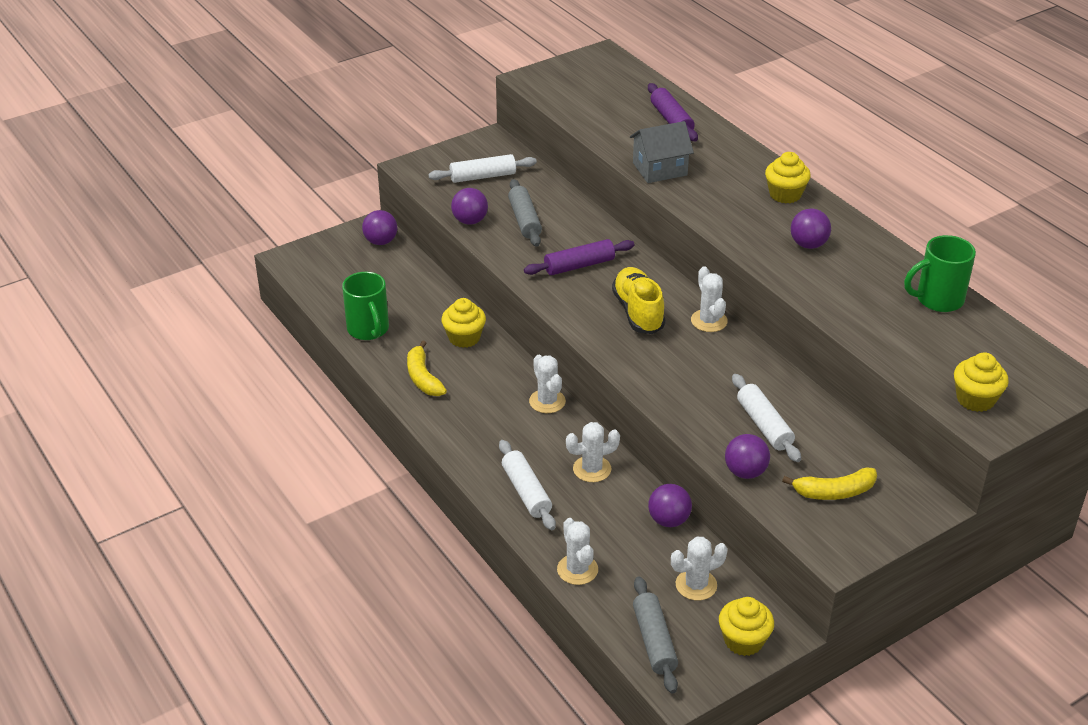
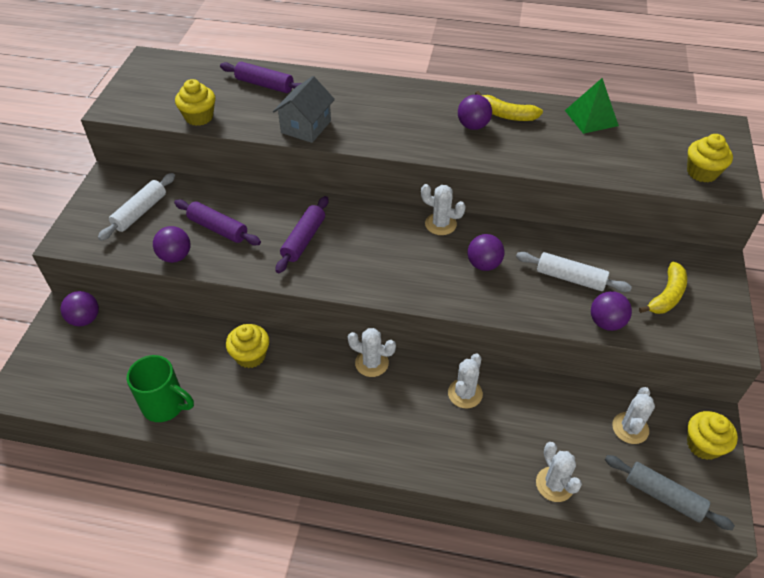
camera: 45 degrees left, 10 degrees up
yellow banana [407,340,447,396] -> yellow banana moved to [475,91,543,121]
white rolling pin [499,440,556,530] -> none
grey rolling pin [508,179,542,247] -> purple rolling pin [174,199,261,245]
white cactus [557,518,598,585] -> white cactus turned 45 degrees clockwise [536,442,582,502]
yellow shoe [612,267,666,334] -> none
purple ball [648,484,692,527] -> purple ball moved to [467,234,505,271]
yellow cupcake [765,152,811,203] -> yellow cupcake moved to [175,79,215,126]
green mug [904,235,976,312] -> green pyramid [565,78,619,134]

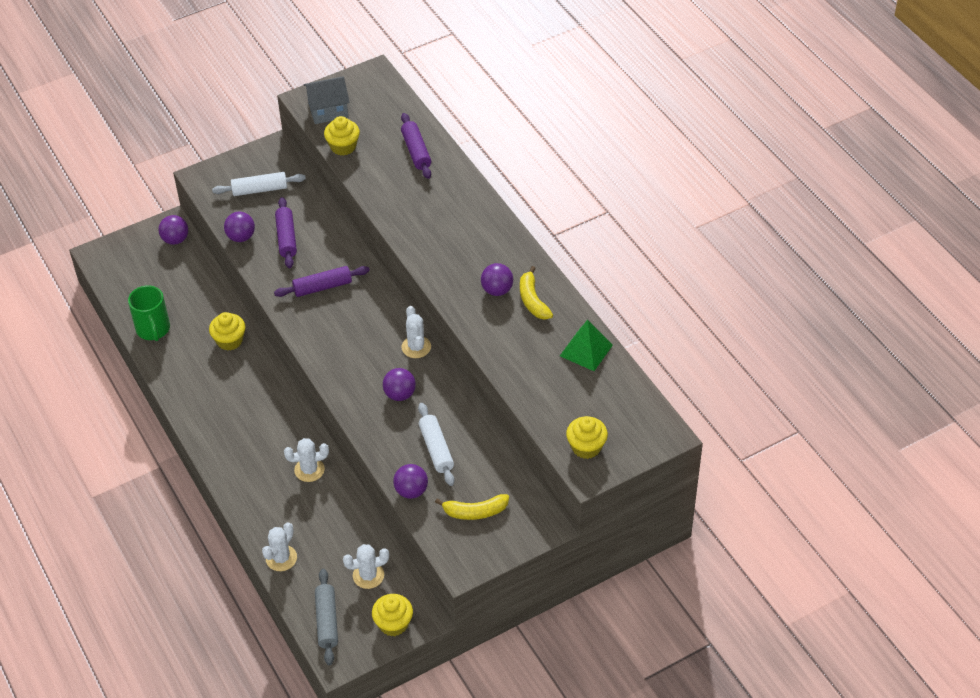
camera: 50 degrees right, 0 degrees up
grey house [273,76,335,143] -> grey house moved to [303,76,350,124]
white cactus [348,328,396,377] -> none

